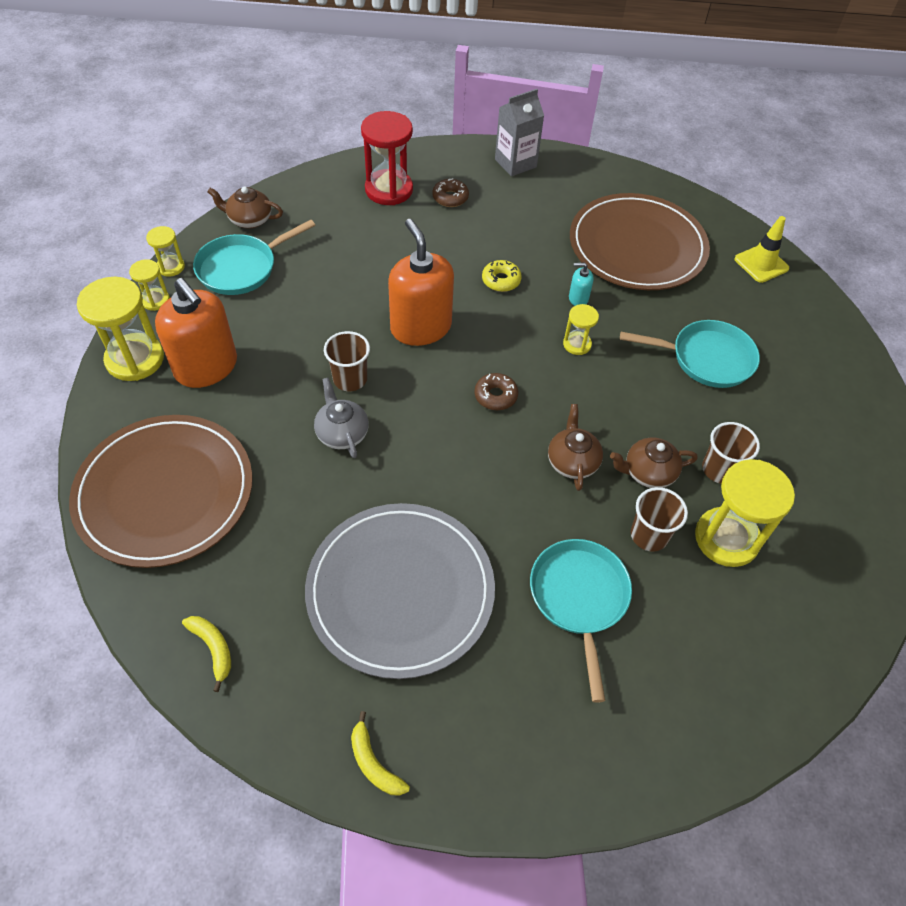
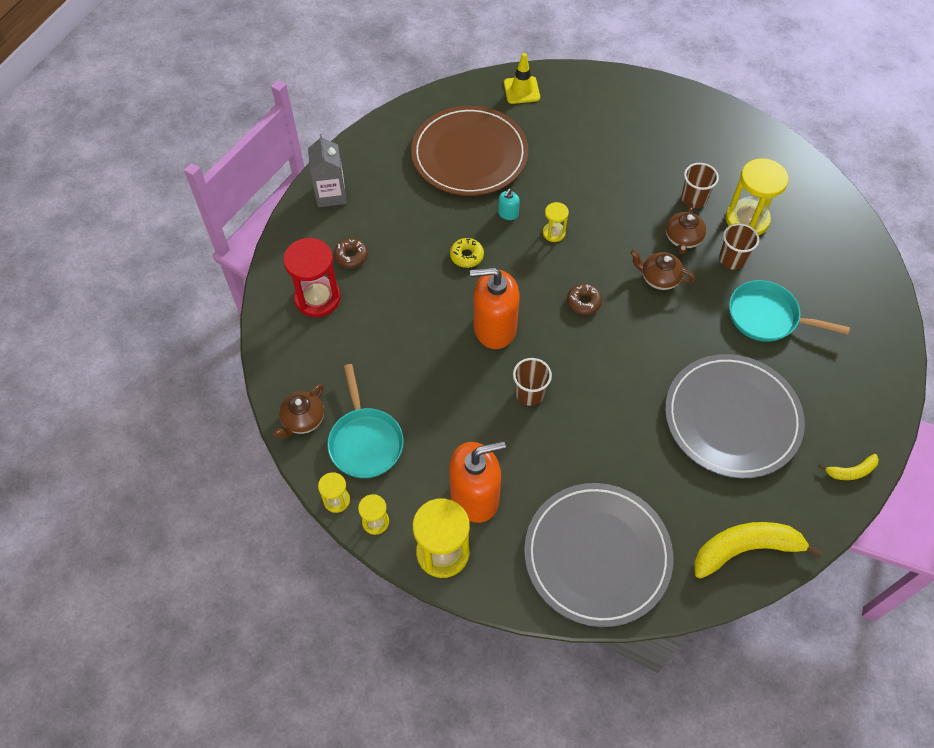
camera: 65 degrees left, 5 degrees up
brown plate [69,415,253,568] -> grey plate [524,483,674,627]
yellow banana [182,616,231,692] -> yellow banana [694,522,823,579], size x2.02
grey teapot [314,378,369,458] -> none
turquoise pan [620,320,760,388] -> none

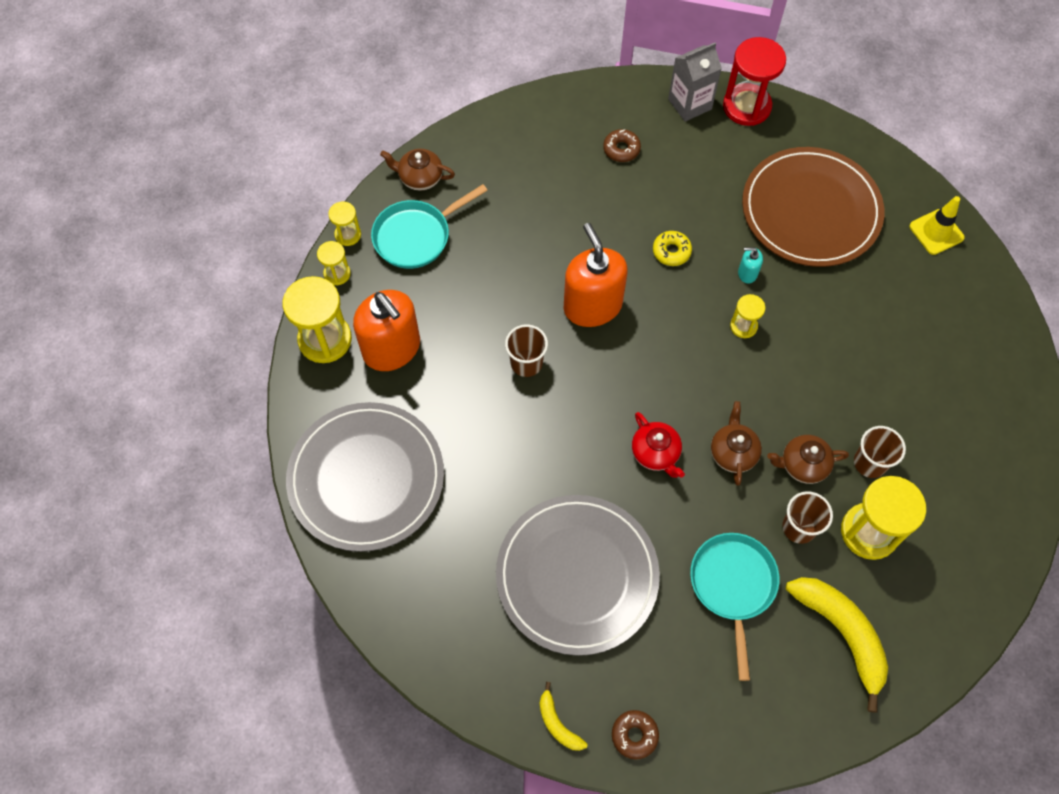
camera: 70 degrees right, 5 degrees up
red hourglass [283,238,341,317] -> red hourglass moved to [723,37,786,126]
brown donut [567,284,602,315] -> brown donut moved to [612,710,659,759]
yellow banana [694,522,823,579] -> yellow banana moved to [786,577,888,713]
none -> red teapot [632,412,685,478]

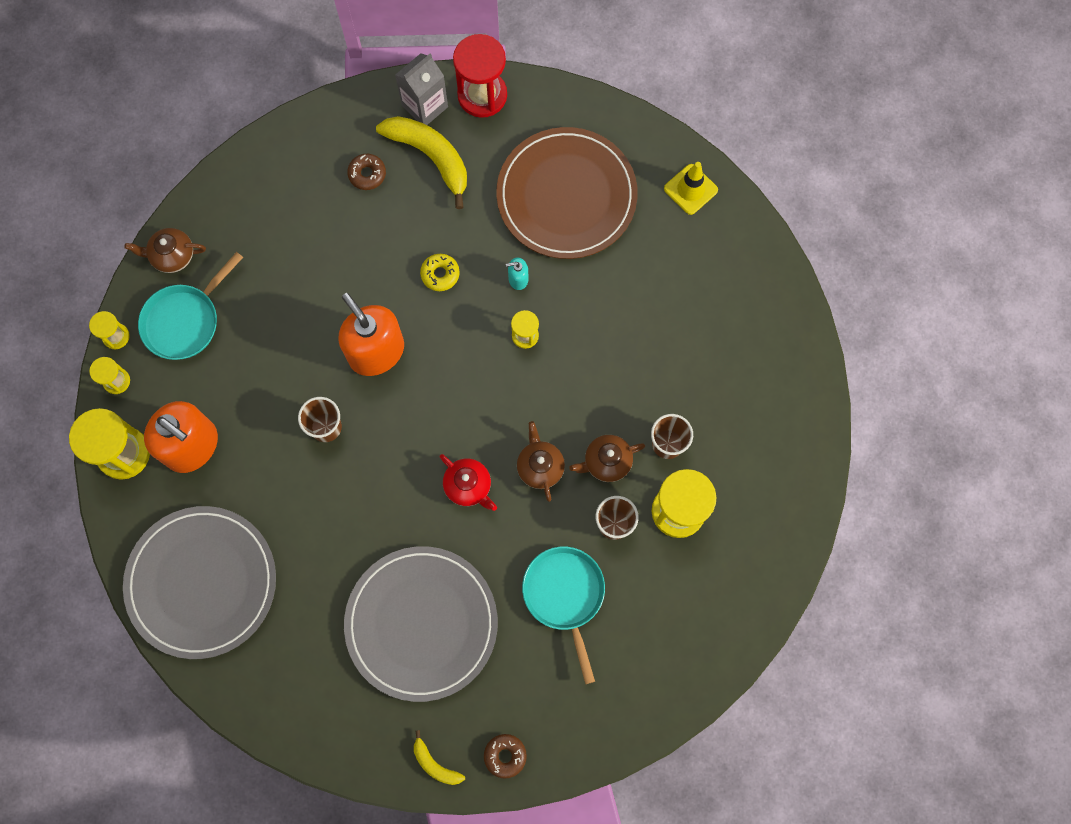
camera: 15 degrees left, 10 degrees up
yellow banana [786,577,888,713] -> yellow banana moved to [376,116,467,209]

